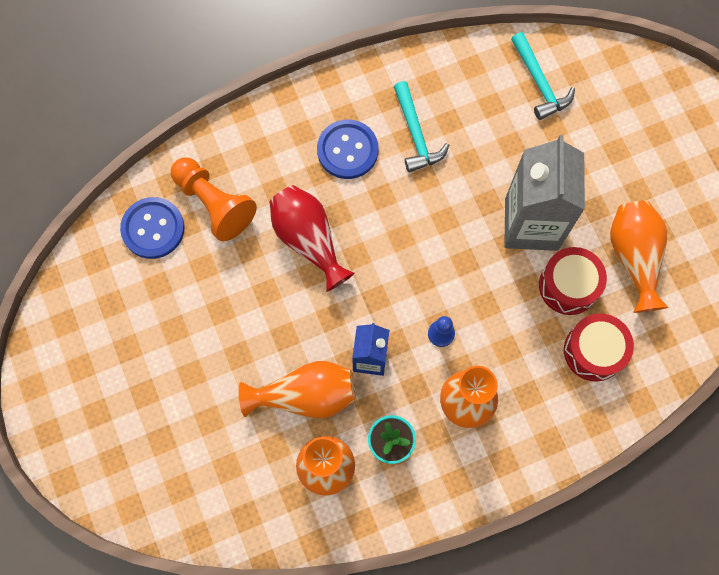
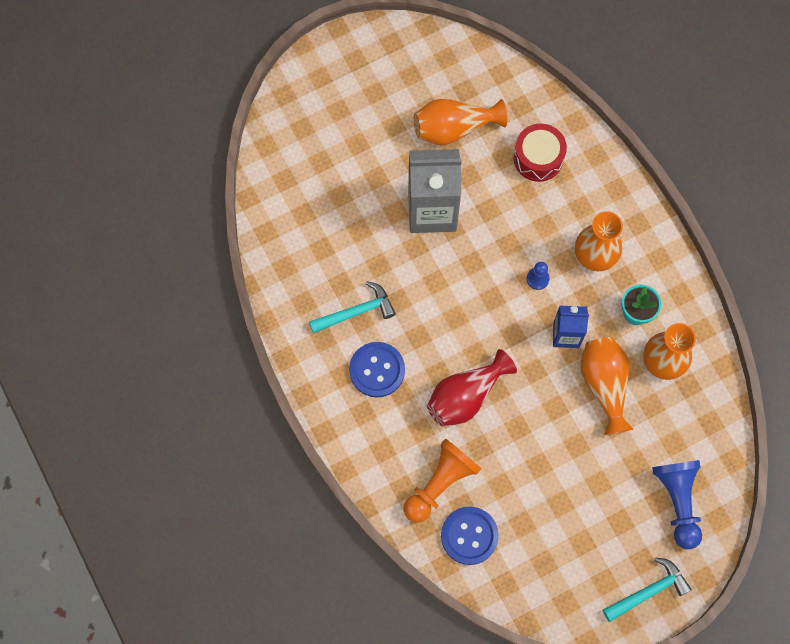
camera: 95 degrees left, 0 degrees up
turquoise hammer [511,32,575,120] -> turquoise hammer moved to [603,557,692,622]
red drum [539,247,607,315] -> none
none -> blue pawn [652,460,702,549]

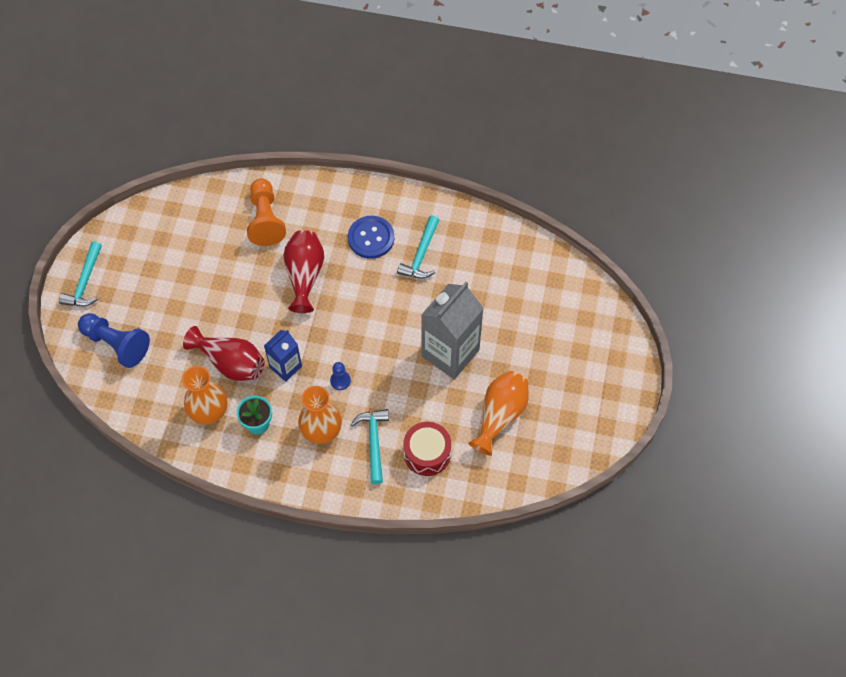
camera: 130 degrees right, 10 degrees down
blue button [441,507,499,565] -> none
orange vase [581,337,633,435] -> red vase [183,326,265,381]
none -> turquoise hammer [351,409,389,484]

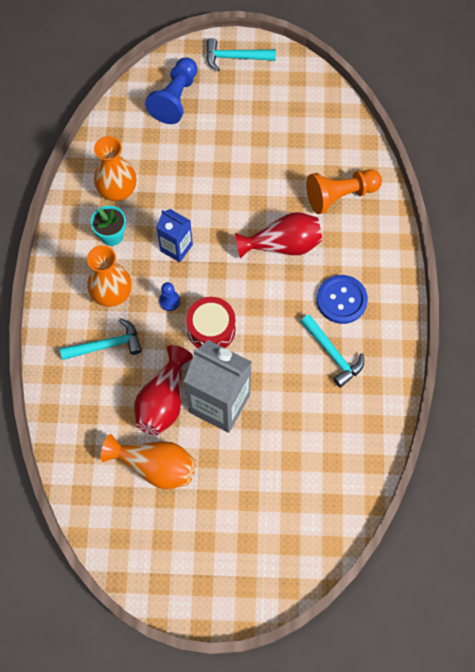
camera: 80 degrees right, 5 degrees up
red vase [183,326,265,381] -> red vase moved to [134,345,193,435]
turquoise hammer [397,215,439,279] -> turquoise hammer turned 135 degrees counterclockwise [301,314,364,388]
red drum [403,422,451,476] -> red drum moved to [186,297,235,349]

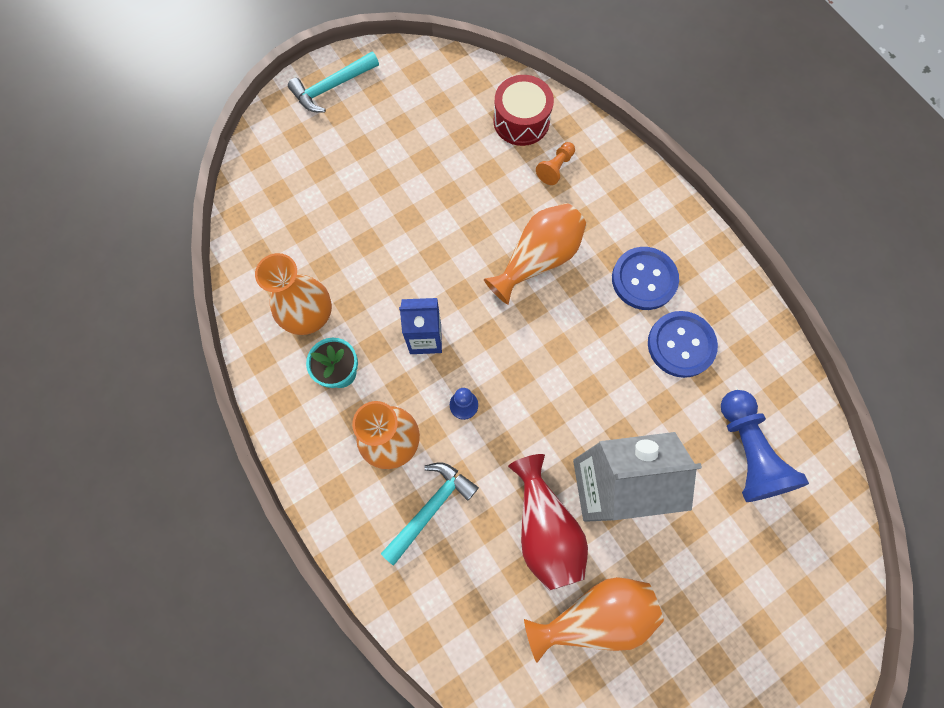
camera: 35 degrees left, 5 degrees up
blue pawn [145,57,197,124] -> blue pawn moved to [721,390,809,502]
red drum [186,297,235,349] -> red drum moved to [493,75,554,146]
red vase [235,212,323,259] -> orange vase [484,203,587,305]
turquoise hammer [301,314,364,388] -> blue button [648,311,718,378]
orange pawn [306,169,382,214] -> orange pawn [536,142,575,185], size x0.51

